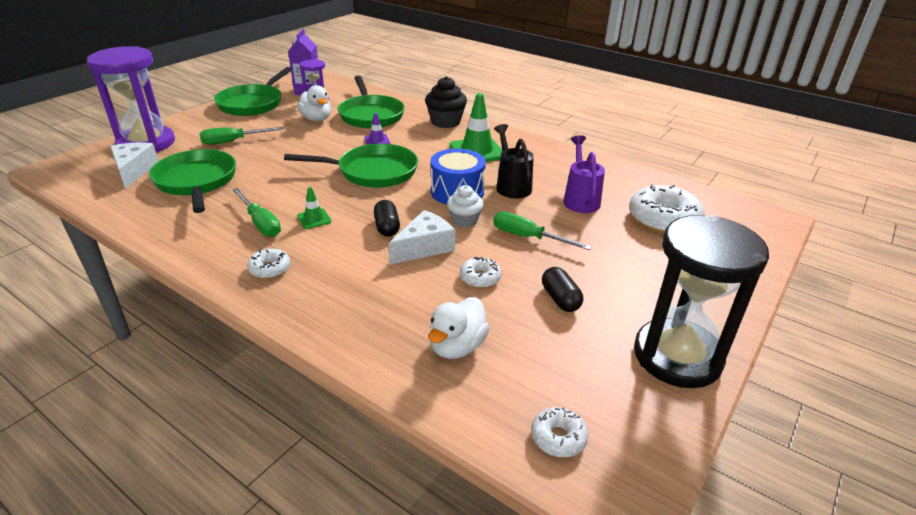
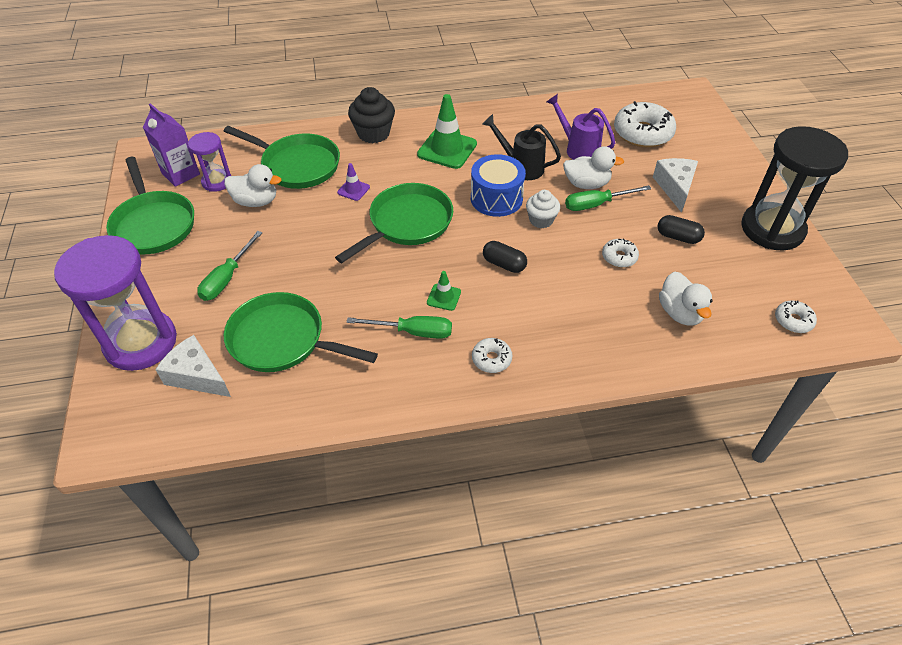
camera: 45 degrees left, 15 degrees up
white cheese [389,210,455,265] -> white cheese moved to [653,158,698,213]
none -> white duck [563,146,624,189]

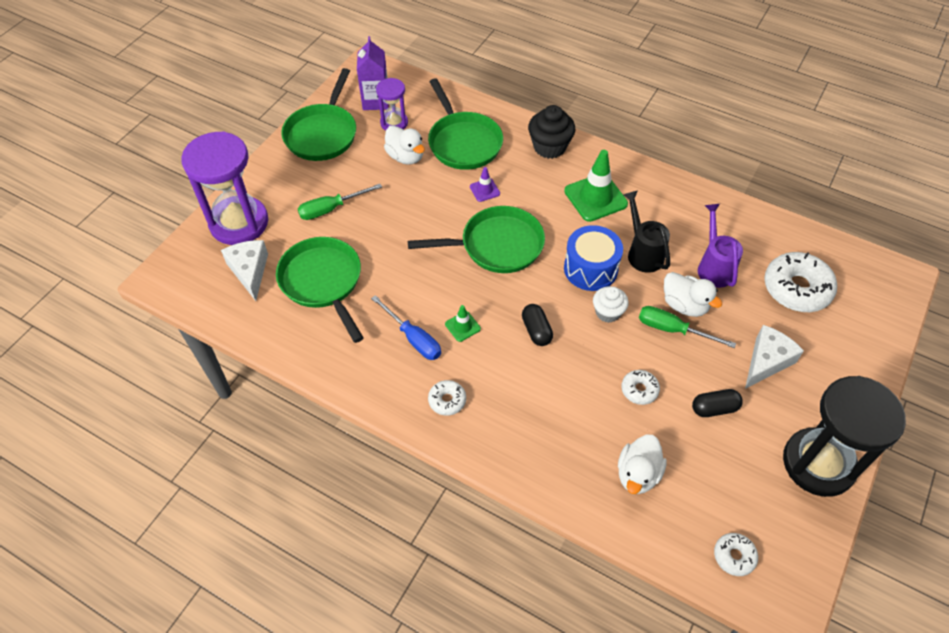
camera: 40 degrees right, 5 degrees up
green screwdriver [346,316,452,339] -> blue screwdriver [371,295,441,360]
black capsule [658,215,705,244] -> black capsule turned 75 degrees counterclockwise [692,389,743,417]

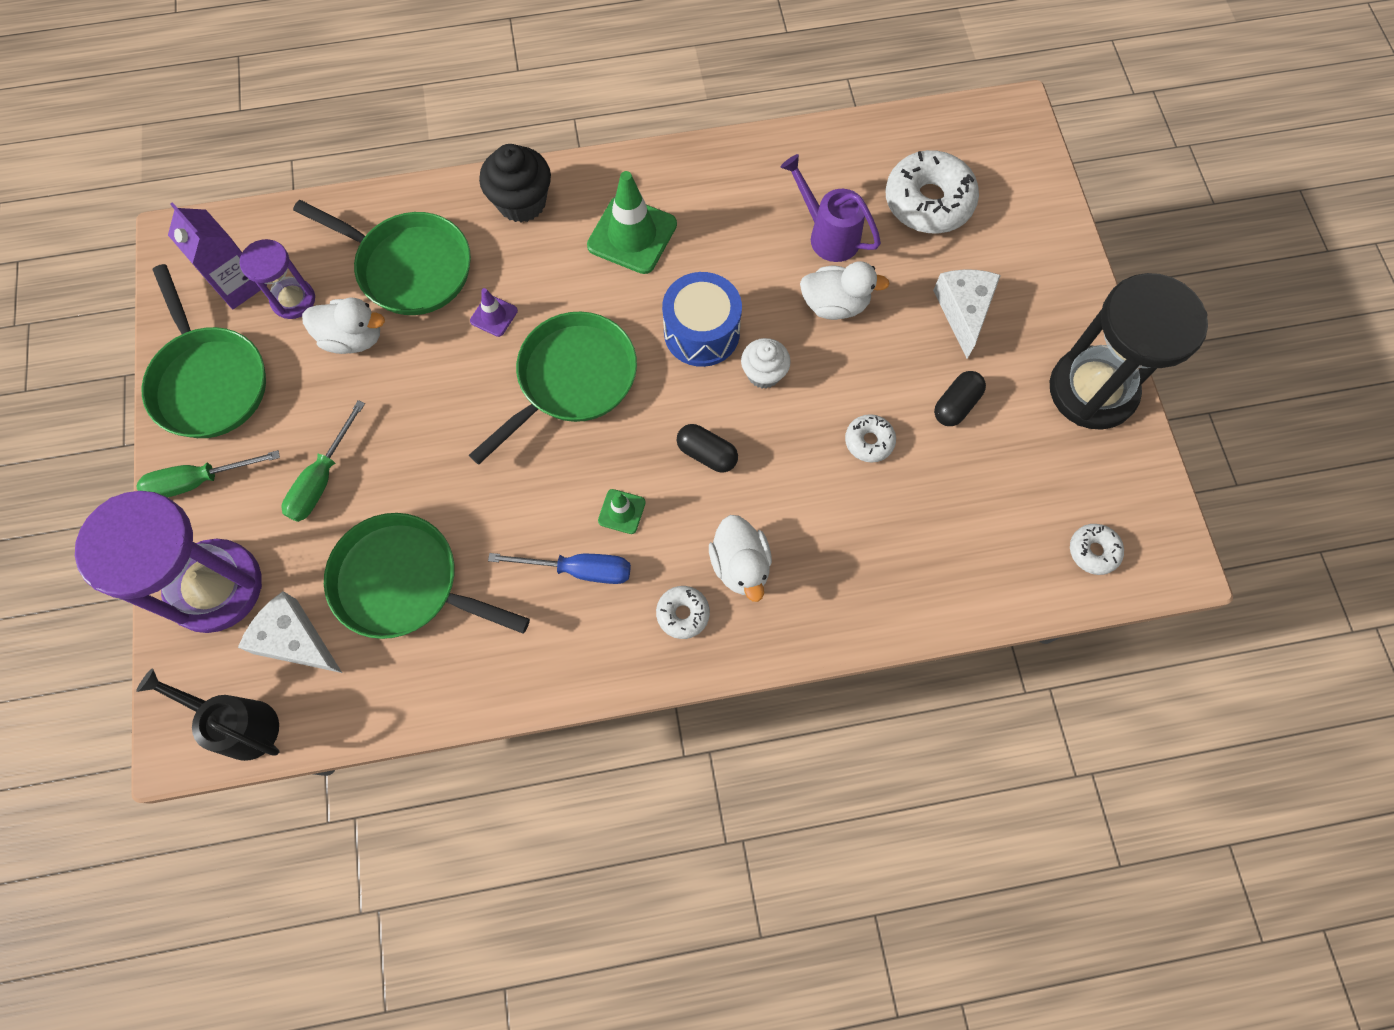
camera: 40 degrees left, 15 degrees up
white duck [618,435,667,494] -> white duck moved to [709,515,772,602]
black watering can [624,191,670,273] -> black watering can moved to [136,668,279,761]
green screwdriver [639,306,736,348] -> green screwdriver moved to [136,450,280,497]

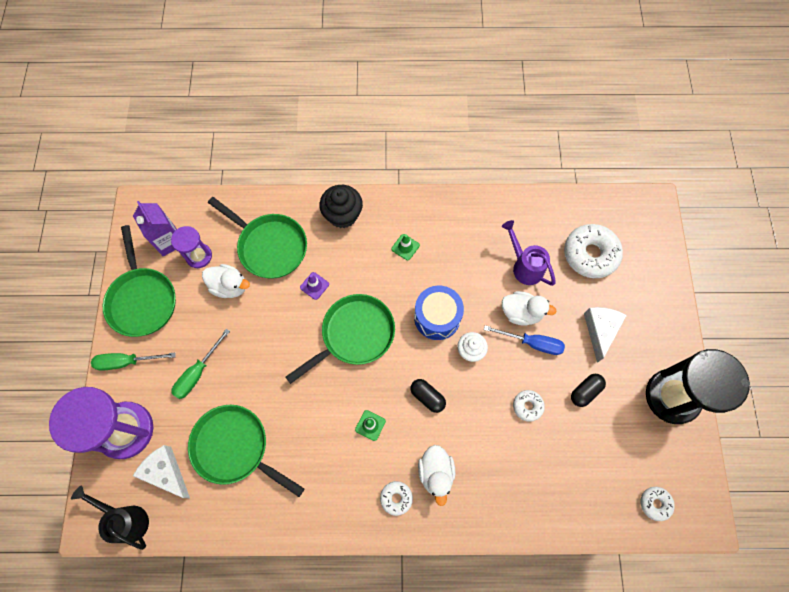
camera: 10 degrees right, 0 degrees up
blue screwdriver [488,553,631,584] -> blue screwdriver moved to [484,325,565,355]
green traffic cone [587,171,677,274] -> green traffic cone [391,234,420,260], size x0.50

